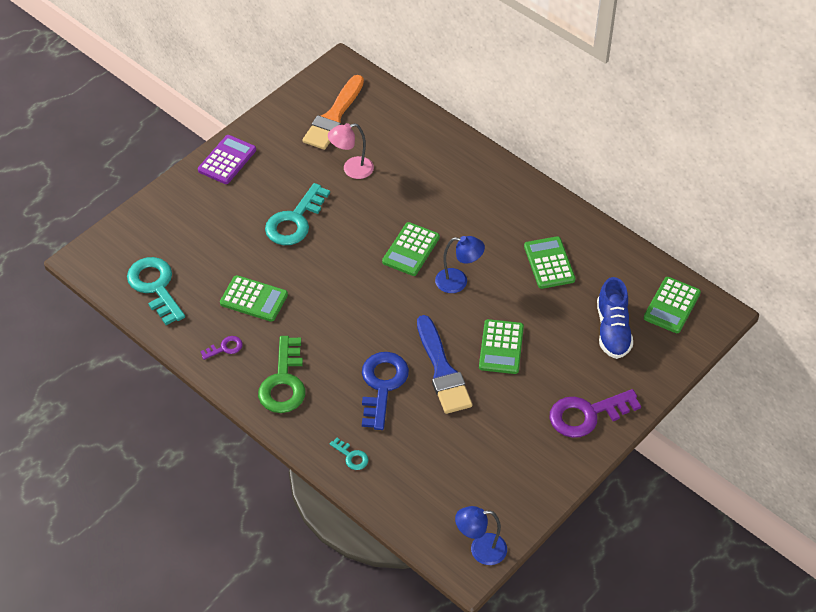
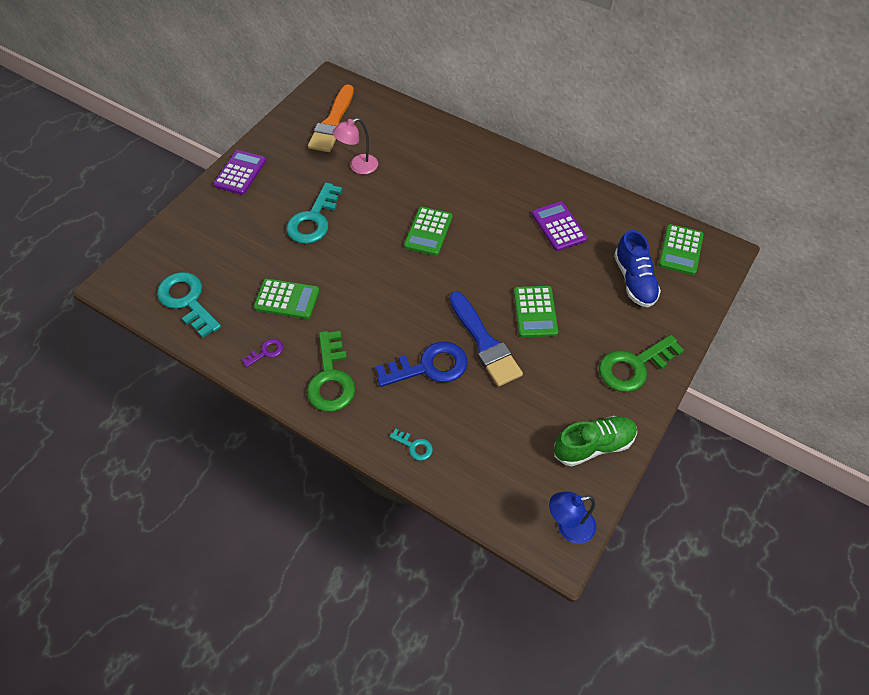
camera: 10 degrees left, 5 degrees up
blue key [362,352,409,430] -> blue key turned 75 degrees clockwise [376,342,468,387]
blue lamp [435,236,485,293] -> none
green calculator [524,236,576,289] -> purple calculator [532,201,587,251]
purple key [549,389,641,438] -> green key [599,335,684,392]
none -> green shoe [554,416,637,467]

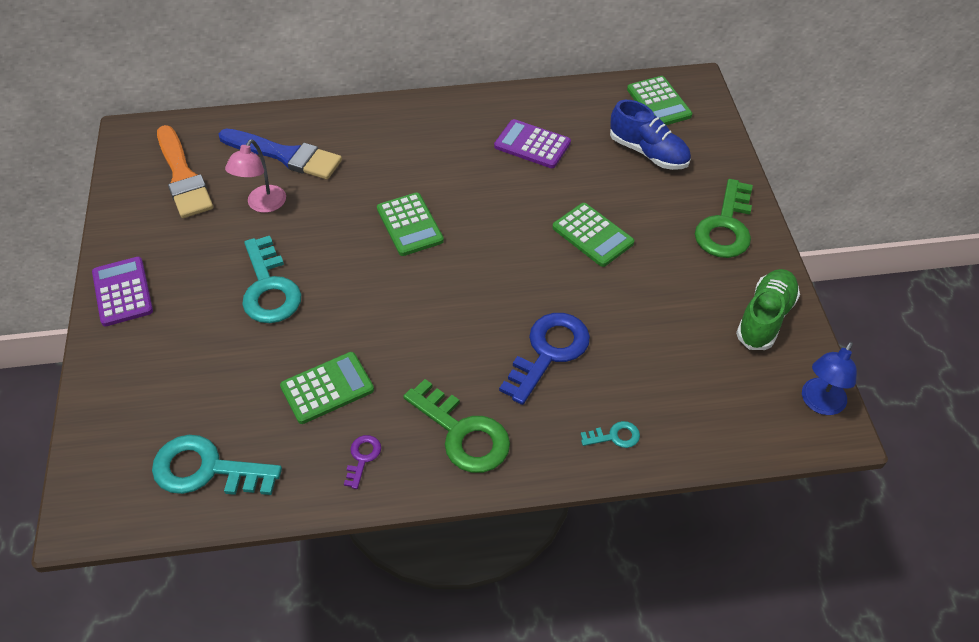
camera: 40 degrees left, 5 degrees down
blue brush [449,291,523,387] -> blue brush moved to [219,129,342,179]

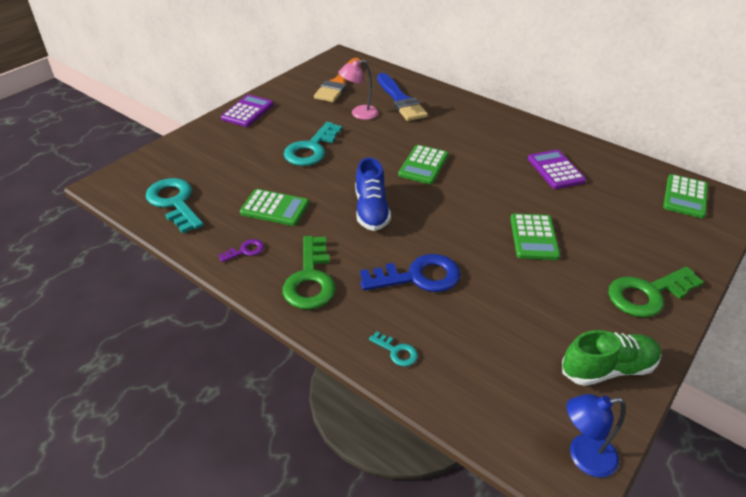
camera: 45 degrees right, 10 degrees down
blue shoe [610,100,691,170] -> blue shoe moved to [355,157,391,231]

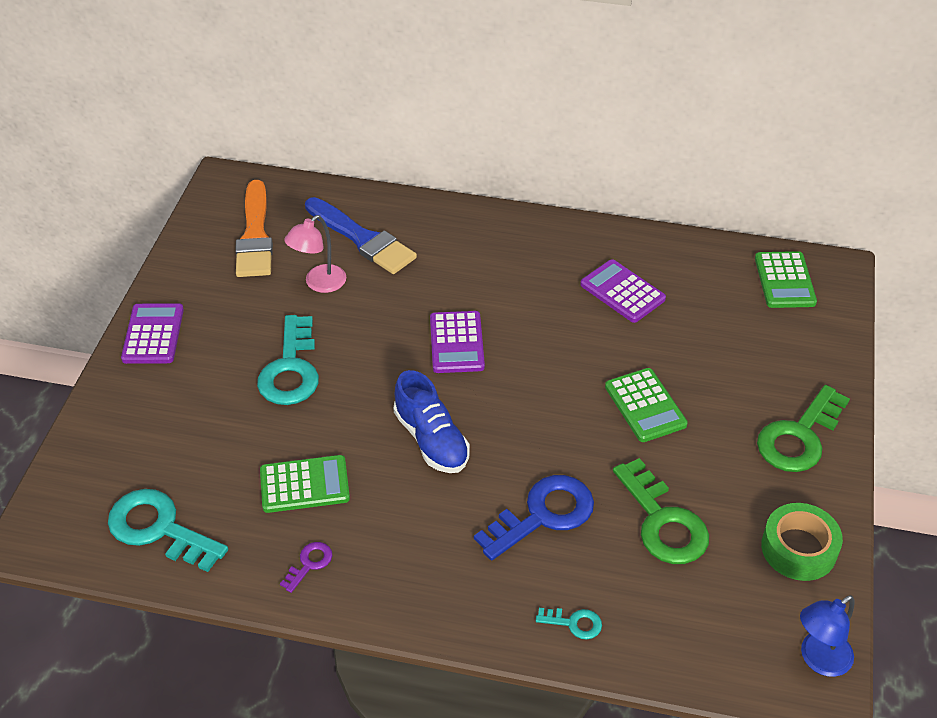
camera: 25 degrees left, 5 degrees up
green key [282,236,336,310] -> green key moved to [613,458,709,564]
green calculator [398,145,448,184] -> purple calculator [430,311,485,373]
green shoe [562,330,661,386] -> green tape [761,503,843,581]

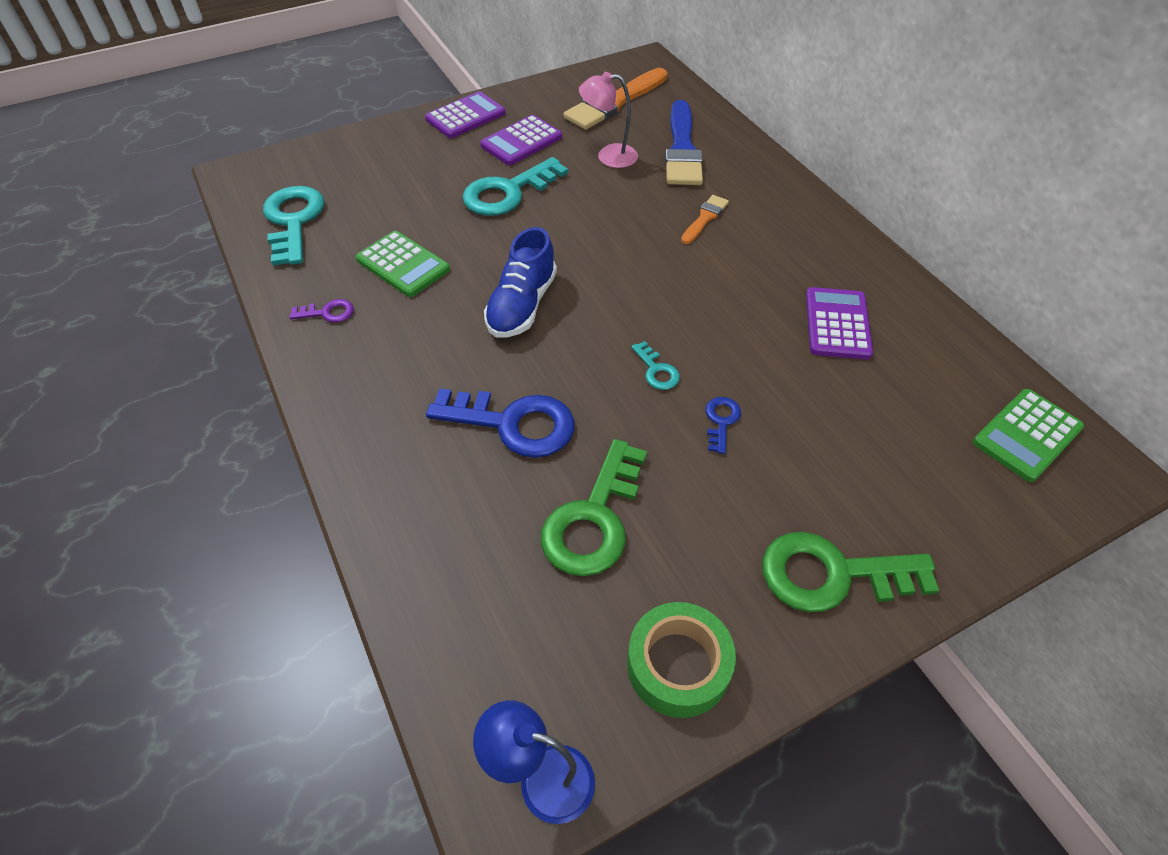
camera: 50 degrees right, 5 degrees up
purple calculator [430,311,485,373] -> purple calculator moved to [480,115,562,165]
turquoise key [536,608,602,639] -> turquoise key moved to [631,341,680,390]
green calculator [605,368,688,442] -> blue key [705,397,741,454]
none -> orange brush [681,195,729,244]

